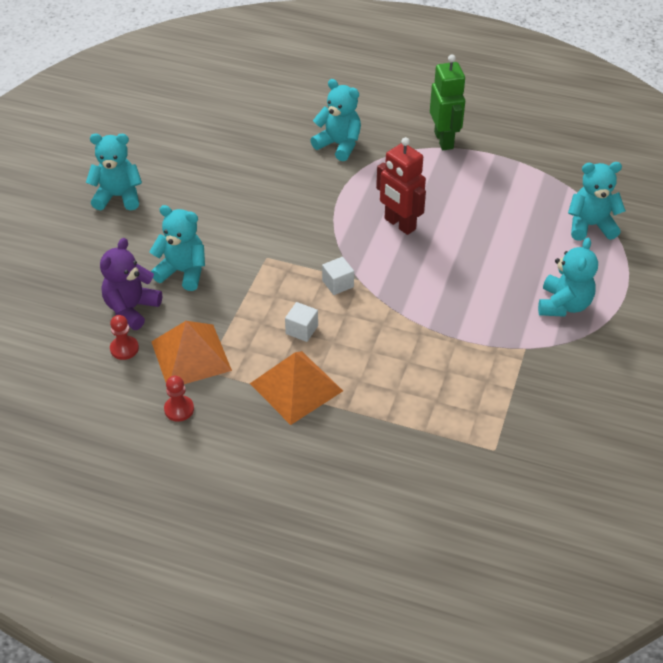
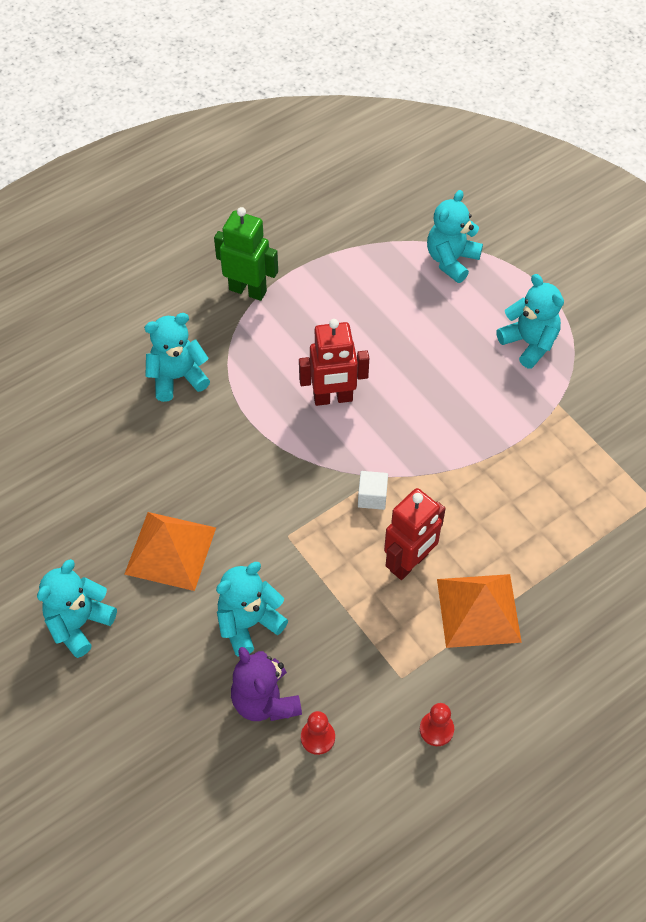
camera: 55 degrees left, 10 degrees up
orange pyramid [151,321,232,384] -> orange pyramid moved to [124,512,216,591]
white cube [285,302,318,342] -> red robot [384,488,446,580]

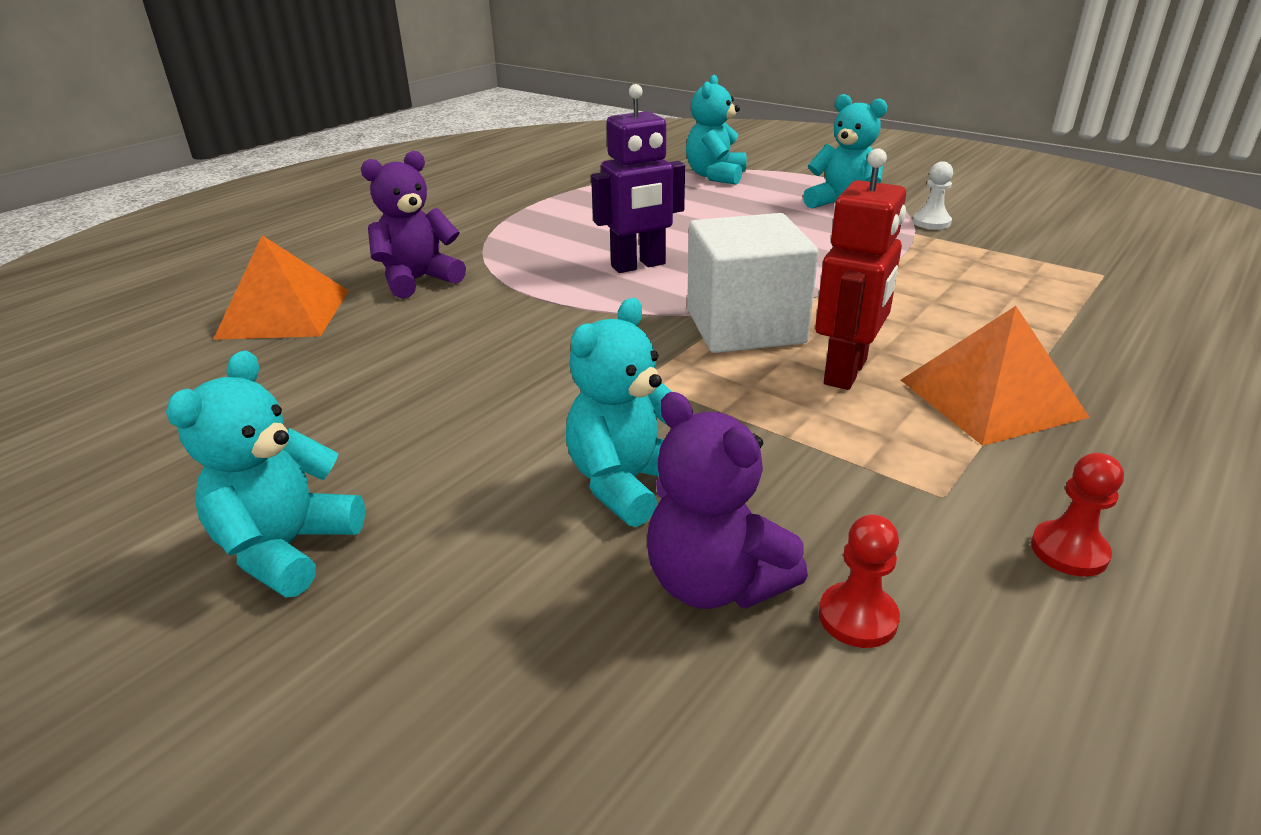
camera: 15 degrees left, 25 degrees down
orange pyramid [124,512,216,591] -> orange pyramid moved to [213,235,348,340]
turquoise teddy bear [144,313,210,402] -> purple teddy bear [361,151,466,299]
green robot [214,207,278,301] -> none
red robot [299,319,369,406] -> purple robot [591,84,685,273]
white cube [358,471,388,510] -> white cube [687,213,819,353], size x2.36
none -> white pawn [913,161,953,230]

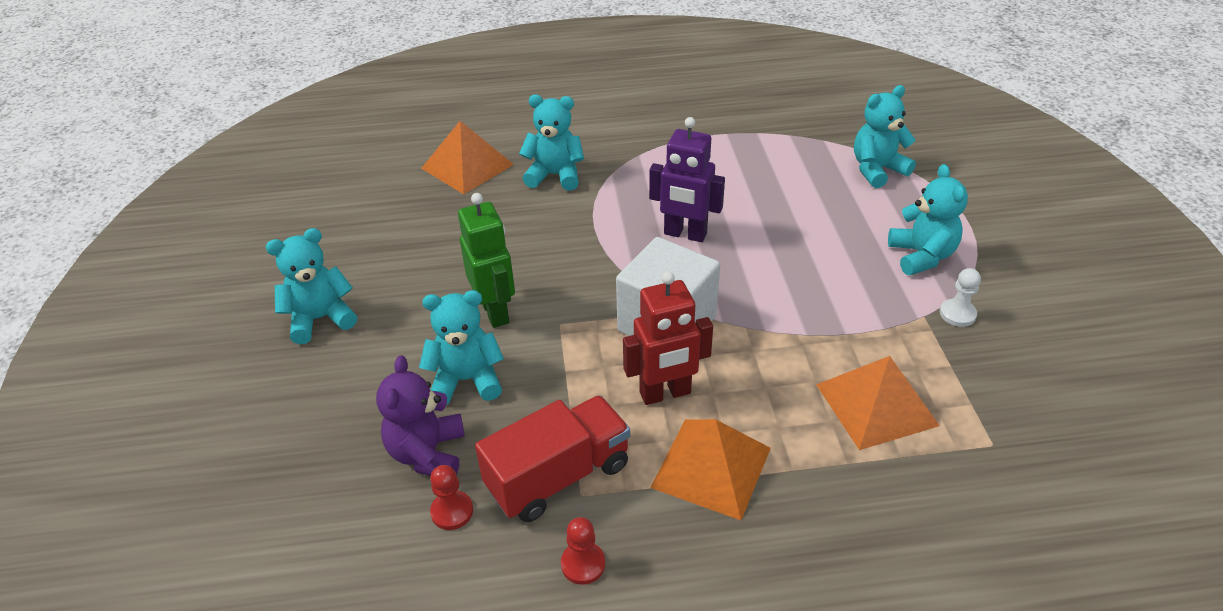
camera: 45 degrees right, 10 degrees up
purple teddy bear [361,151,466,299] -> turquoise teddy bear [519,95,584,191]
none -> green robot [458,193,515,328]
none -> red truck [475,395,630,522]
none -> orange pyramid [816,356,940,450]

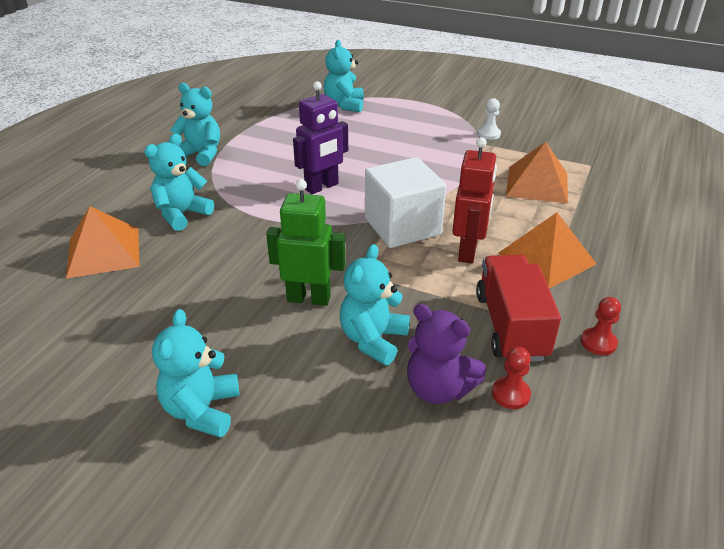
camera: 60 degrees left, 5 degrees down
turquoise teddy bear [888,164,968,275] -> turquoise teddy bear moved to [170,83,220,166]

